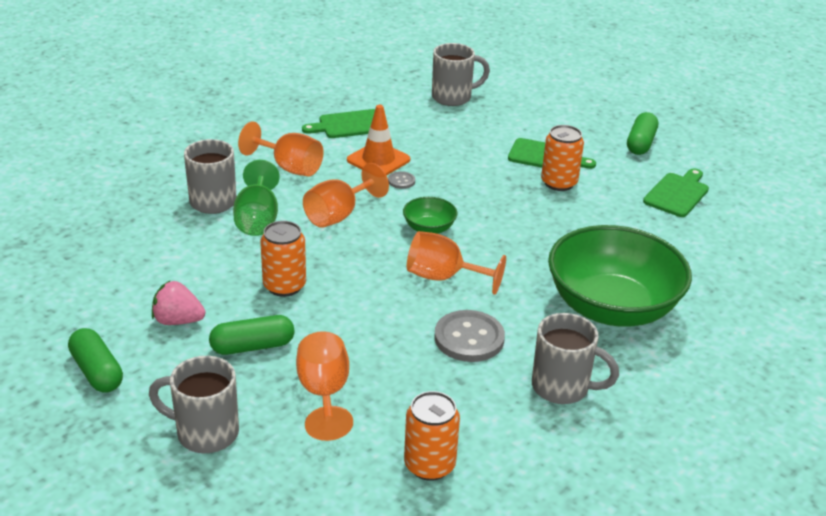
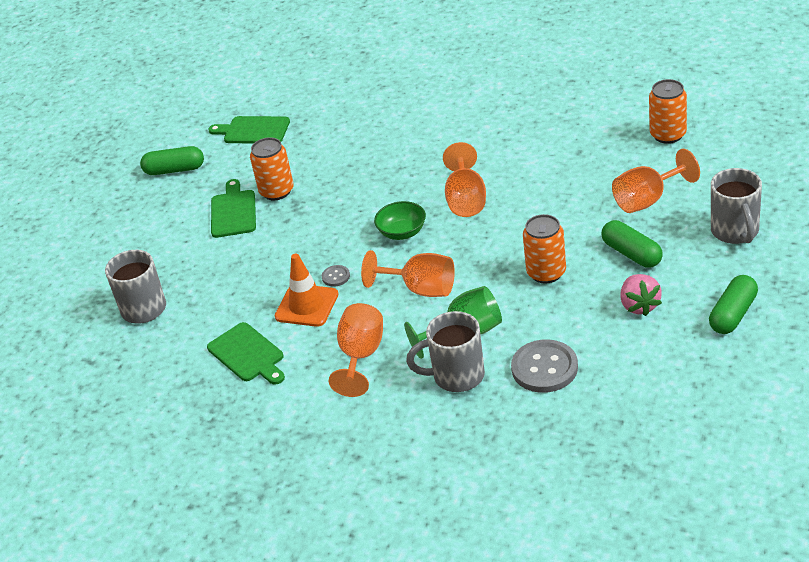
camera: 105 degrees left, 5 degrees up
grey button [434,310,505,362] -> grey button moved to [511,339,578,393]
grey mug [532,313,619,404] -> none
green bowl [548,225,692,327] -> none

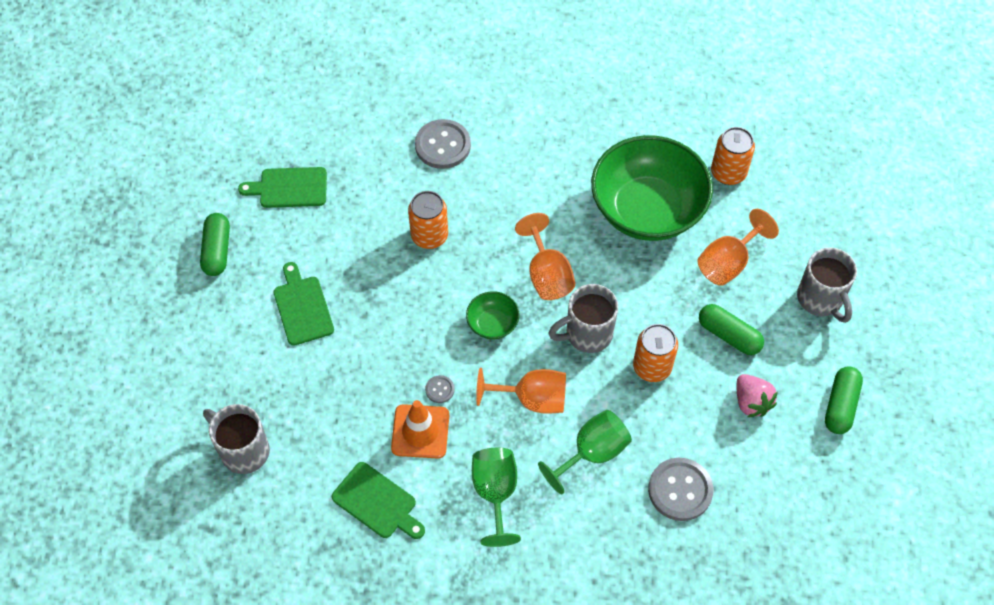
camera: 20 degrees left, 20 degrees up
green capsule [140,146,204,175] -> green capsule turned 75 degrees counterclockwise [200,213,230,276]
orange can [250,137,294,200] -> orange can moved to [408,191,448,249]
orange goblet [329,303,383,397] -> green goblet [472,448,521,547]
grey mug [406,311,485,392] -> grey mug moved to [548,284,618,353]
none -> grey button [415,119,471,169]
none -> green bowl [591,135,713,241]

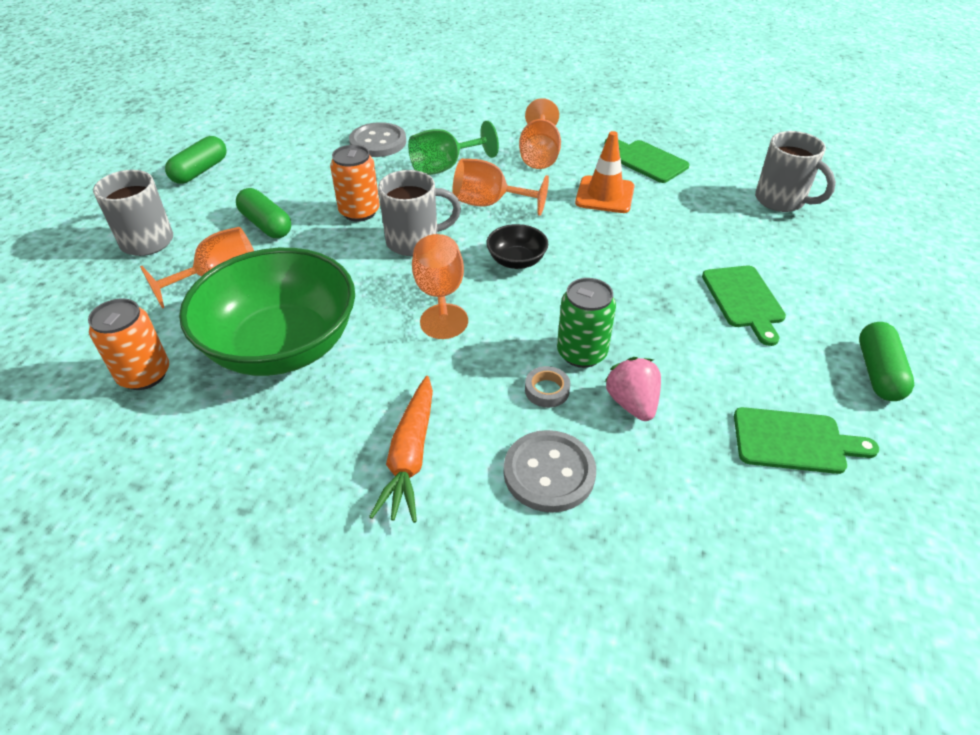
camera: 170 degrees left, 15 degrees down
orange can [408,191,448,249] -> green can [557,278,616,368]
grey button [425,375,455,403] -> none
green bowl [466,291,519,339] -> black bowl [486,224,548,269]
green goblet [472,448,521,547] -> orange goblet [519,98,561,169]
pink strawberry [737,374,778,417] -> pink strawberry moved to [605,357,661,421]
none -> orange carrot [369,376,433,523]
none -> grey tape [525,366,570,408]

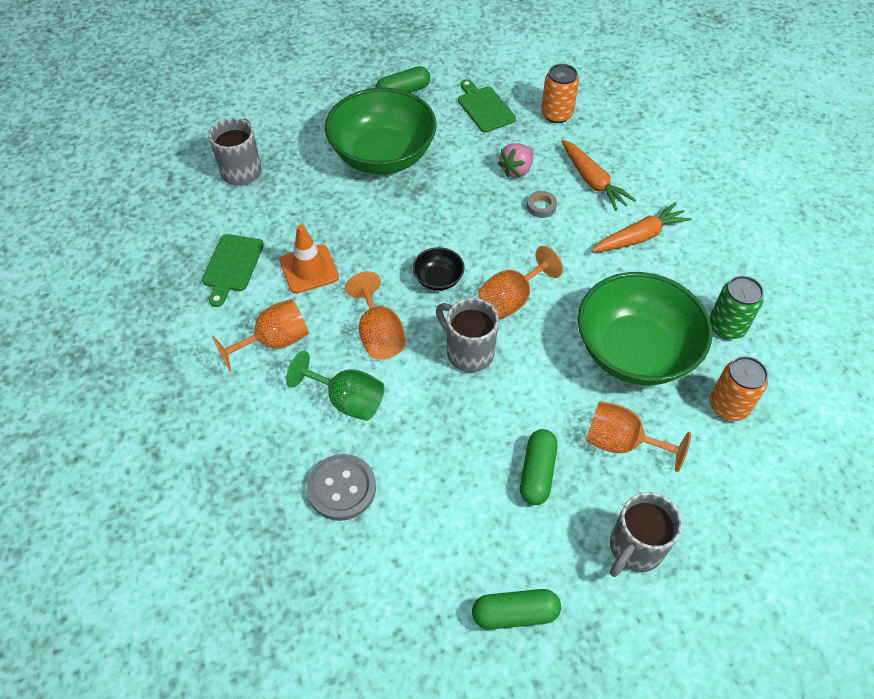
camera: 125 degrees left, 10 degrees up
orange can [330,145,380,222] -> orange can moved to [541,64,579,123]
grey button [504,430,596,513] -> orange carrot [562,140,636,211]
green can [557,278,616,368] -> green can moved to [710,276,764,339]
green cutting board [702,266,786,346] -> green bowl [325,88,437,174]

